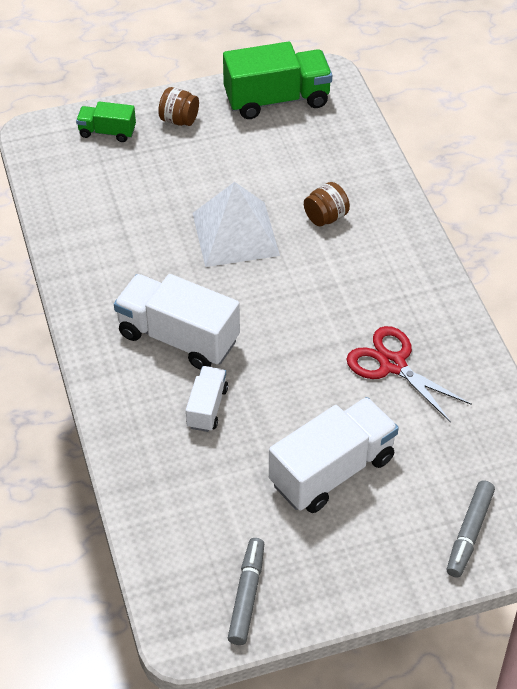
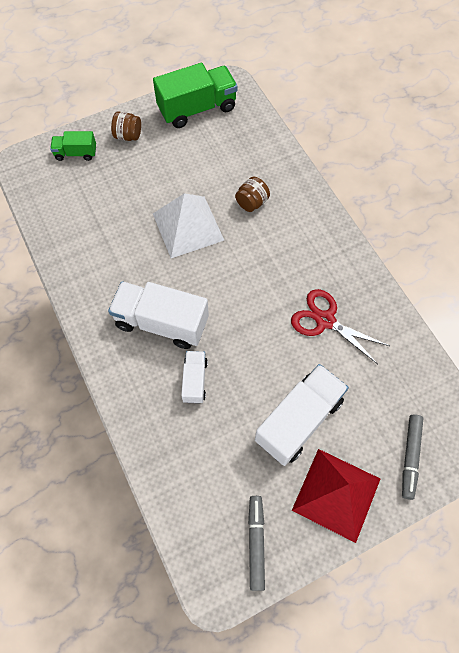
camera: 10 degrees left, 15 degrees up
none -> red pyramid [292,449,380,543]

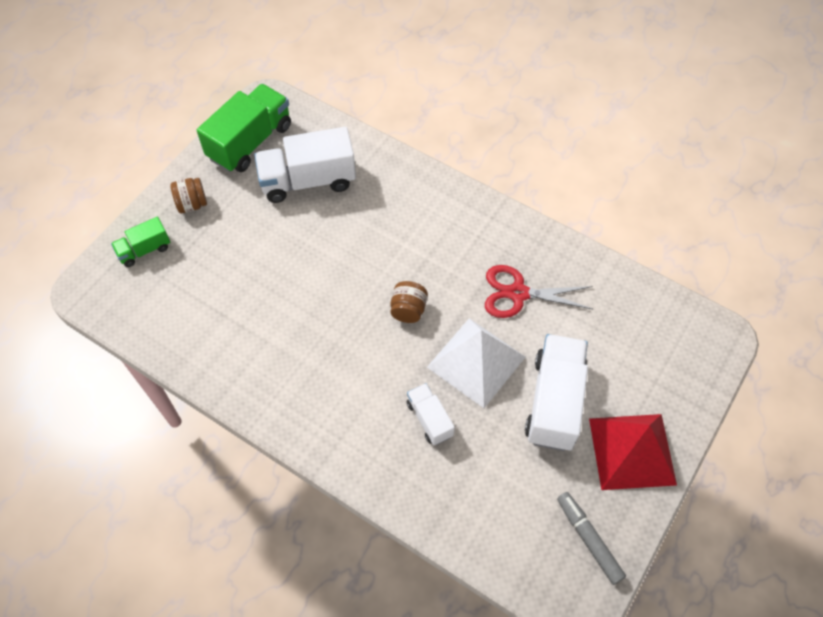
camera: 30 degrees left, 5 degrees down
white truck [108,281,209,349] -> white truck moved to [254,127,356,203]
white pyramid [153,193,224,258] -> white pyramid moved to [427,318,525,408]
brown jar [235,177,270,212] -> brown jar moved to [390,281,428,323]
grey marker [402,414,424,500] -> none

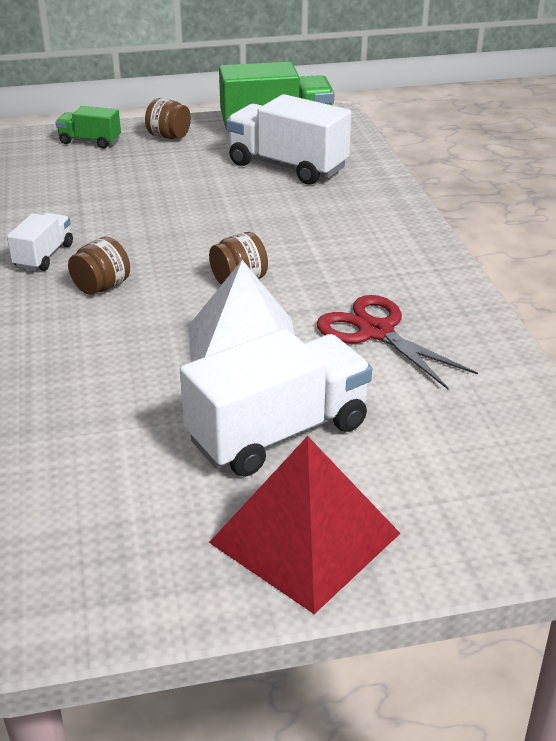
camera: 45 degrees right, 25 degrees down
white truck [407,383,455,445] -> white truck moved to [7,213,73,271]
grey marker [557,492,626,585] -> none
none -> brown jar [68,237,130,295]

